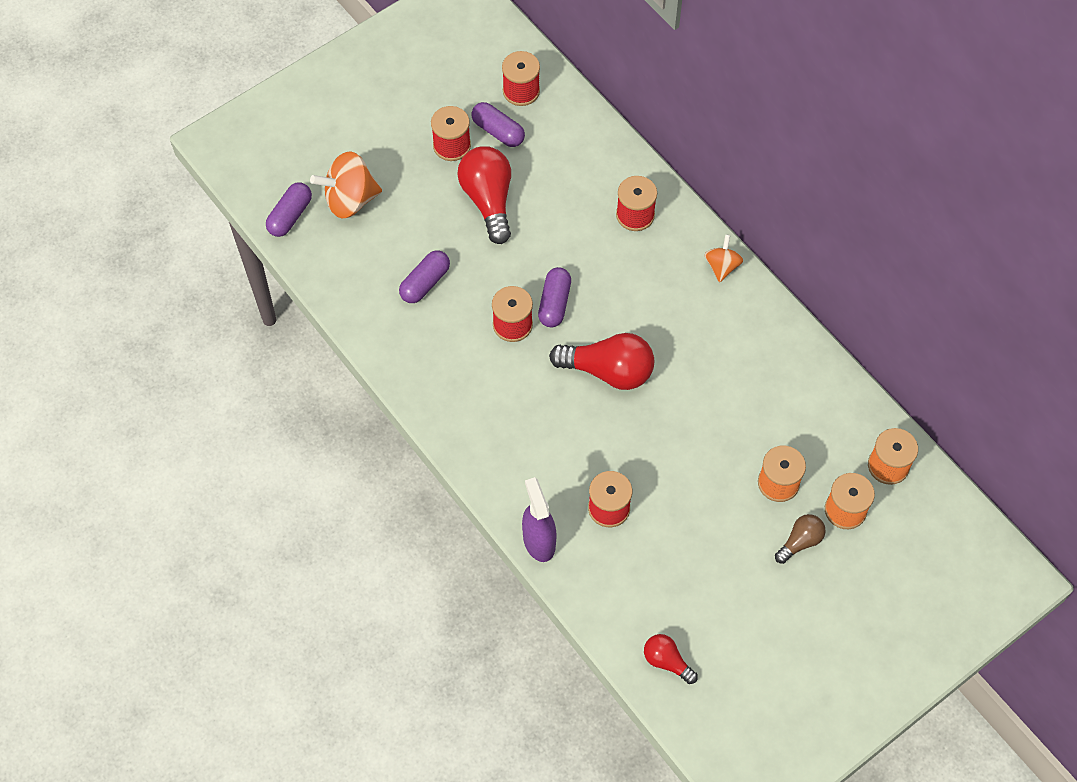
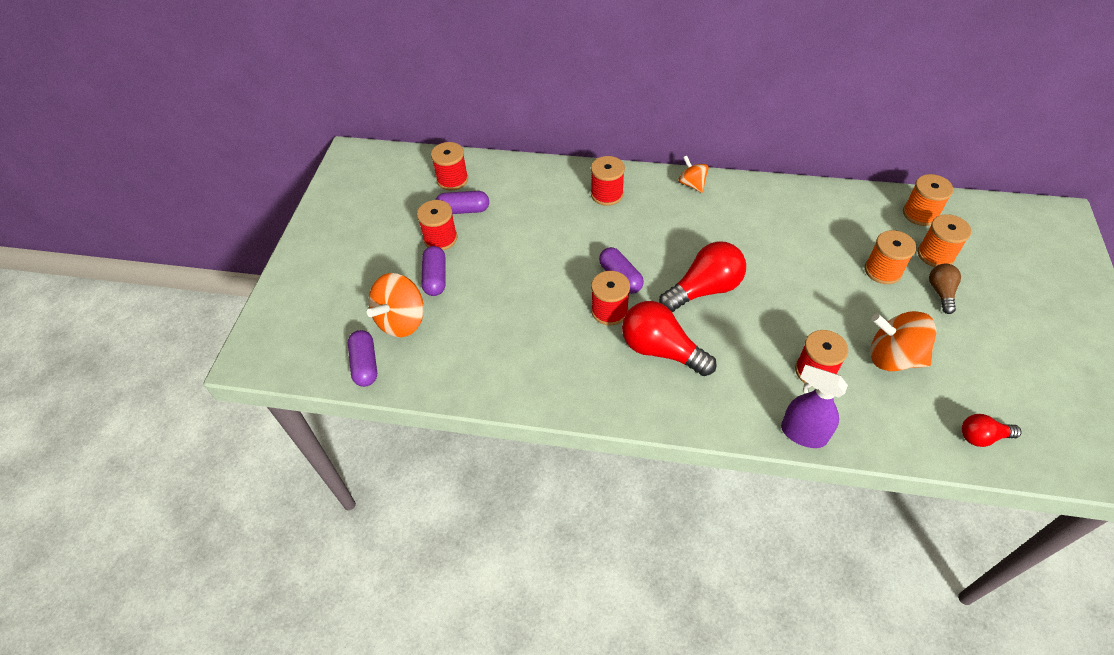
camera: 40 degrees left, 10 degrees down
purple capsule [399,250,450,303] -> purple capsule moved to [422,246,445,296]
red light bulb [457,146,511,244] -> red light bulb moved to [622,301,717,376]
none -> orange spinning top [870,311,936,371]

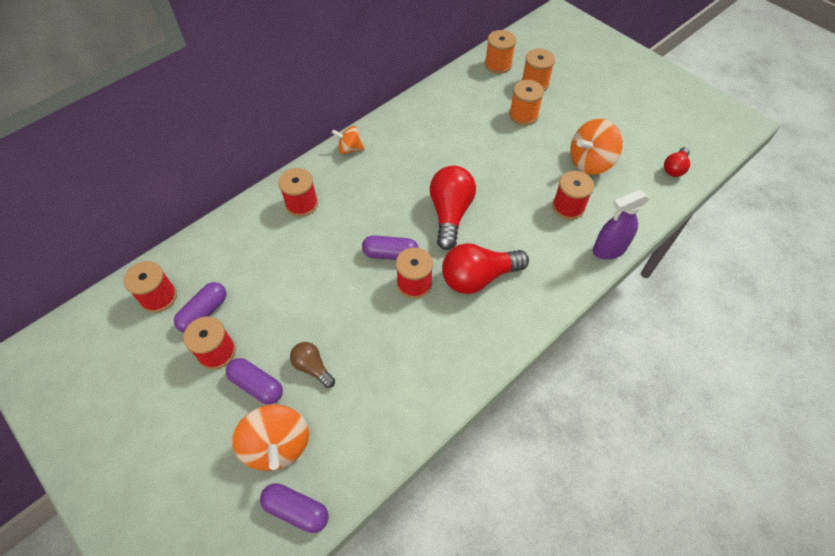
camera: 55 degrees left, 5 degrees up
brown light bulb [929,264,961,314] -> brown light bulb moved to [290,342,335,388]

